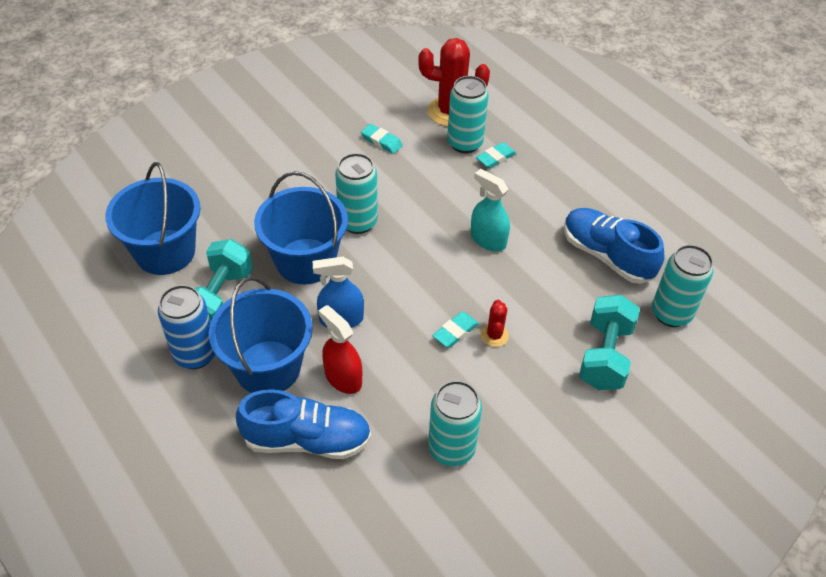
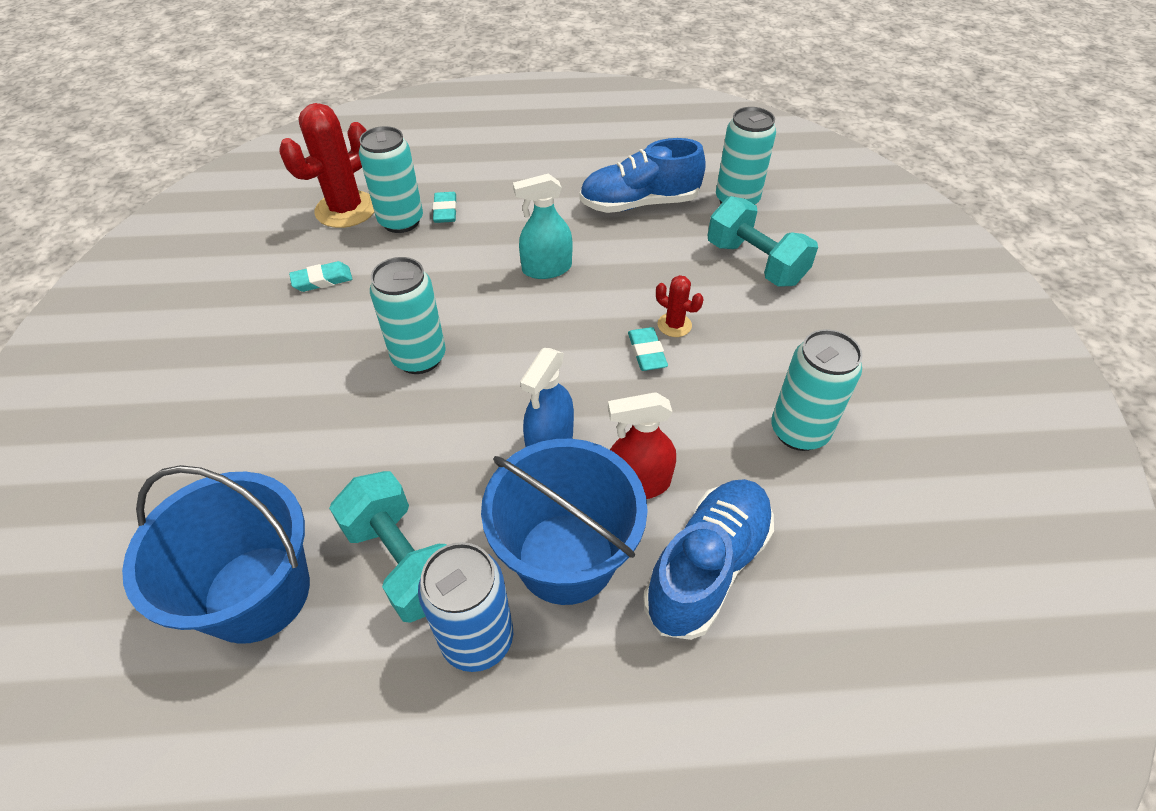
camera: 55 degrees left, 0 degrees up
blue bucket [254,171,348,285] -> none

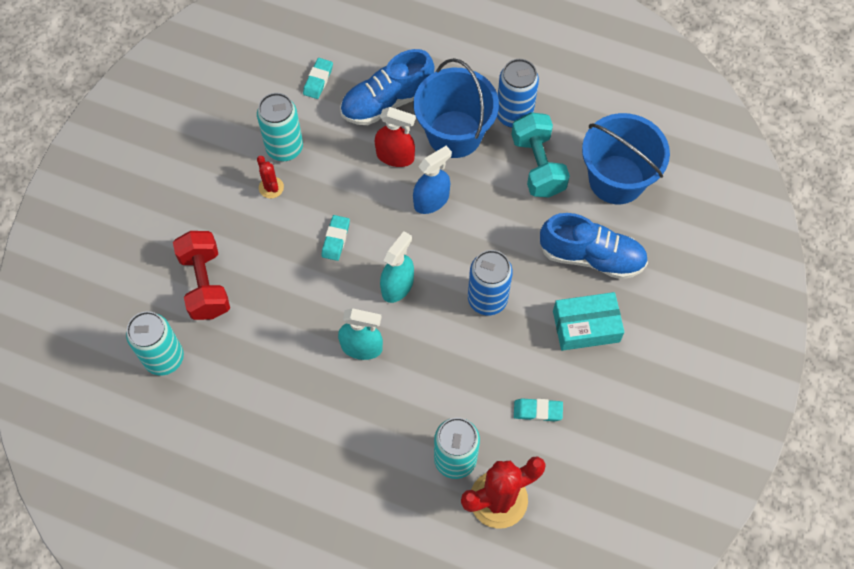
camera: 155 degrees left, 15 degrees up
turquoise can [370,257,446,374] -> blue can [468,250,513,315]
turquoise eraser [433,192,457,223] -> turquoise eraser moved to [303,58,333,99]
blue shoe [579,138,706,213] -> blue shoe moved to [540,213,648,279]
red cactus [656,275,703,337] -> red cactus moved to [257,156,284,198]
turquoise dumbbell [707,196,818,286] -> red dumbbell [173,231,230,320]
none -> turquoise spray bottle [380,231,414,303]
none -> turquoise box [553,292,625,351]

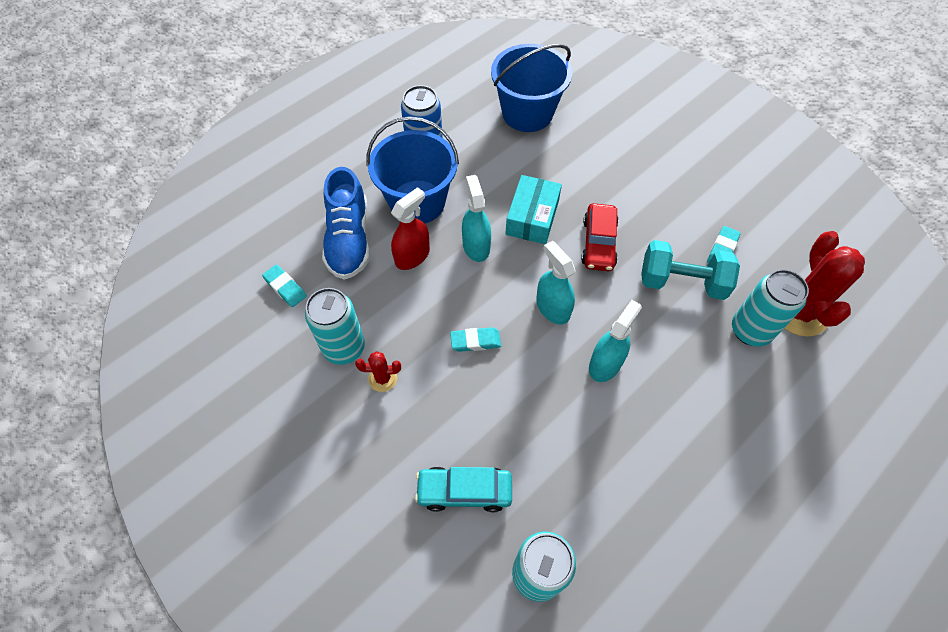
camera: 65 degrees left, 5 degrees down
red dumbbell [173,231,230,320] -> turquoise car [415,467,512,512]
turquoise eraser [321,215,350,261] -> turquoise eraser turned 45 degrees counterclockwise [450,327,501,352]
blue spray bottle [413,146,452,214] -> turquoise spray bottle [462,175,491,262]
blue can [468,250,513,315] -> red car [581,203,619,271]
turquoise dumbbell [511,112,570,197] -> turquoise dumbbell moved to [641,240,740,300]
blue shoe [540,213,648,279] -> none
turquoise box [553,292,625,351] -> turquoise box moved to [505,175,562,244]

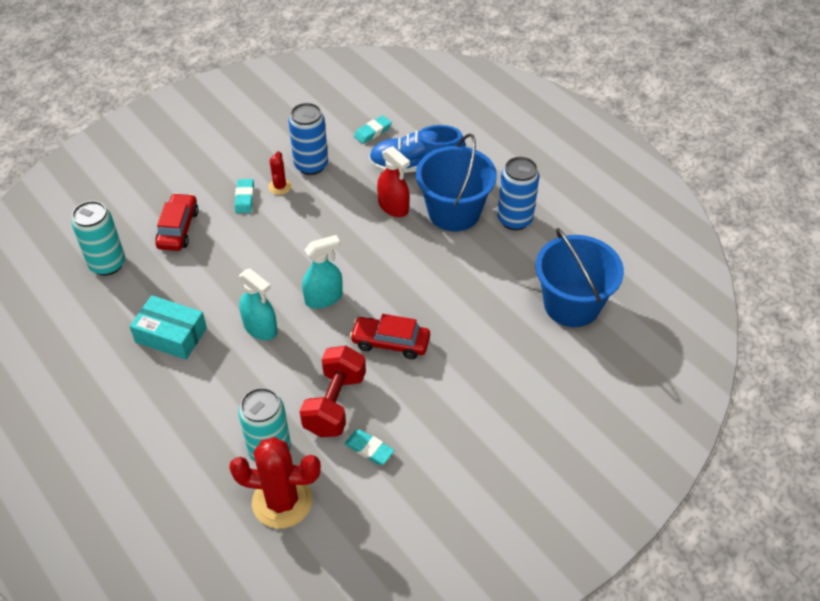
camera: 95 degrees right, 10 degrees down
turquoise can [305,288,365,365] -> blue can [289,103,328,175]
turquoise car [415,467,512,512] -> red car [155,193,199,251]
turquoise eraser [450,327,501,352] -> turquoise eraser moved to [235,179,254,213]
turquoise spray bottle [462,175,491,262] -> none
turquoise box [505,175,562,244] -> turquoise box moved to [129,295,207,360]
turquoise dumbbell [641,240,740,300] -> red dumbbell [300,346,366,437]

